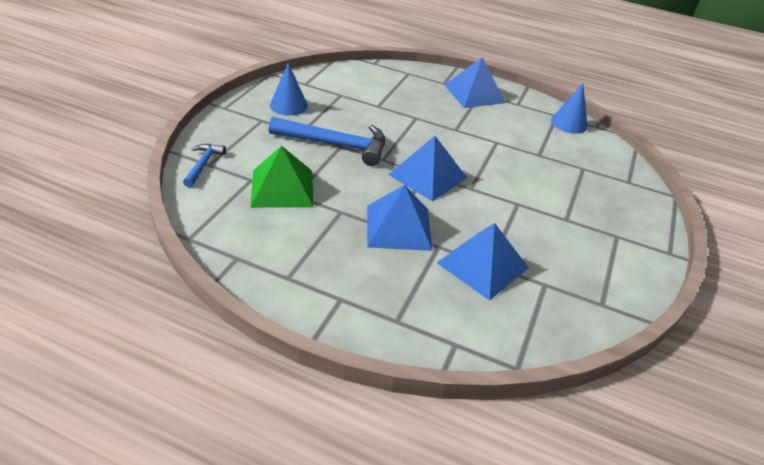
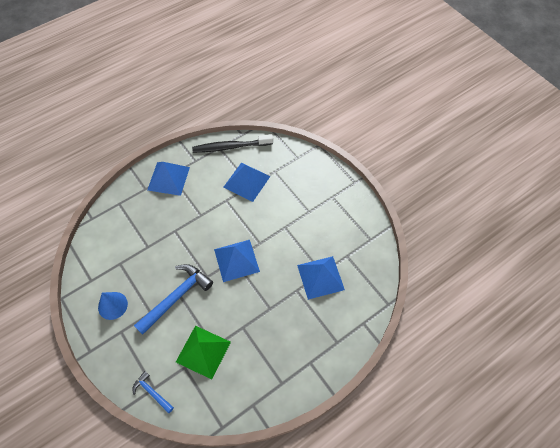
camera: 55 degrees left, 20 degrees up
blue pyramid [367,185,432,251] -> blue pyramid moved to [223,163,270,202]
blue cone [551,83,588,134] -> black toothbrush [192,134,273,153]

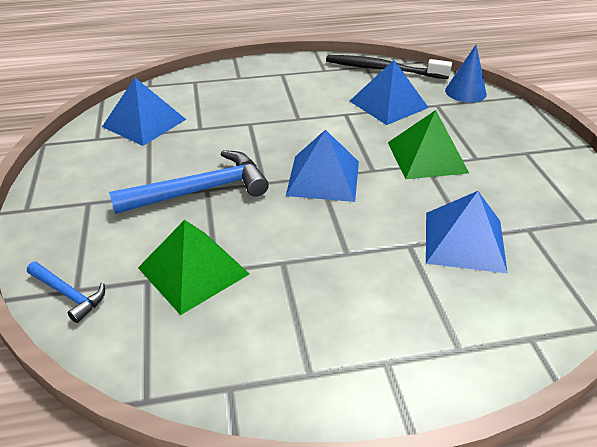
camera: 25 degrees right, 20 degrees down
blue cone [98,292,128,320] -> blue cone moved to [445,45,487,103]
blue hammer [132,371,174,413] -> blue hammer turned 150 degrees clockwise [27,262,105,323]
blue pyramid [147,162,190,196] -> blue pyramid moved to [102,78,186,146]
none -> green pyramid [388,110,469,179]

